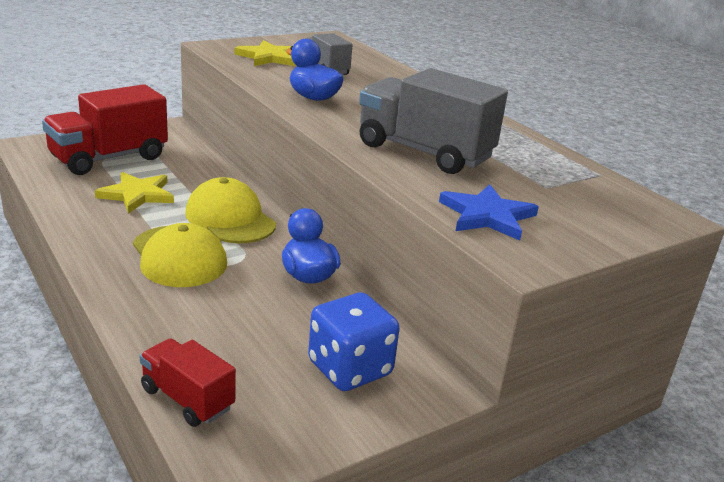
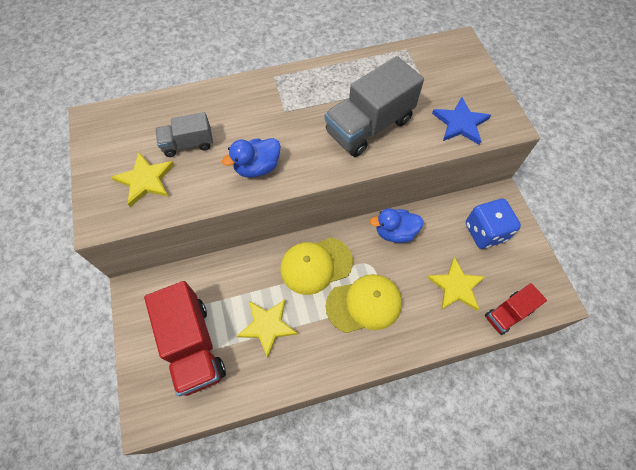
camera: 70 degrees left, 35 degrees up
none -> yellow star [427,257,486,311]

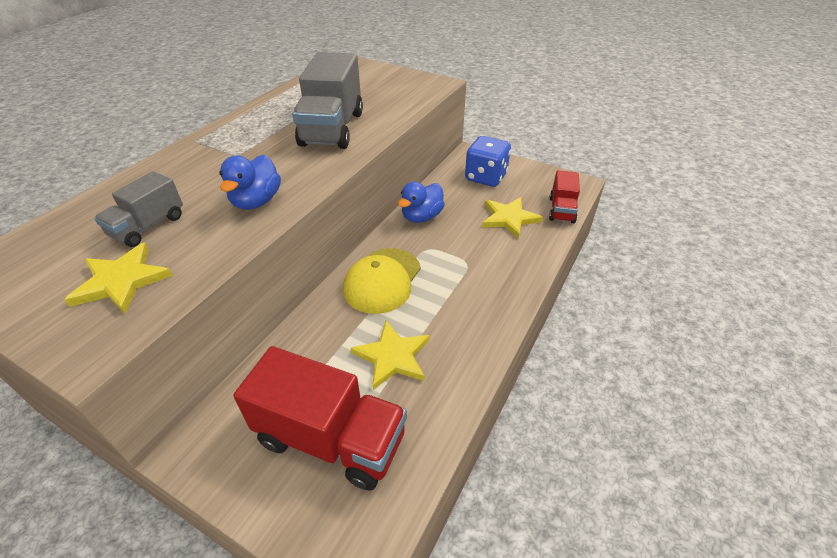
camera: 45 degrees left, 20 degrees down
yellow cap [326,274,402,333] -> none
blue star [432,97,491,145] -> none

